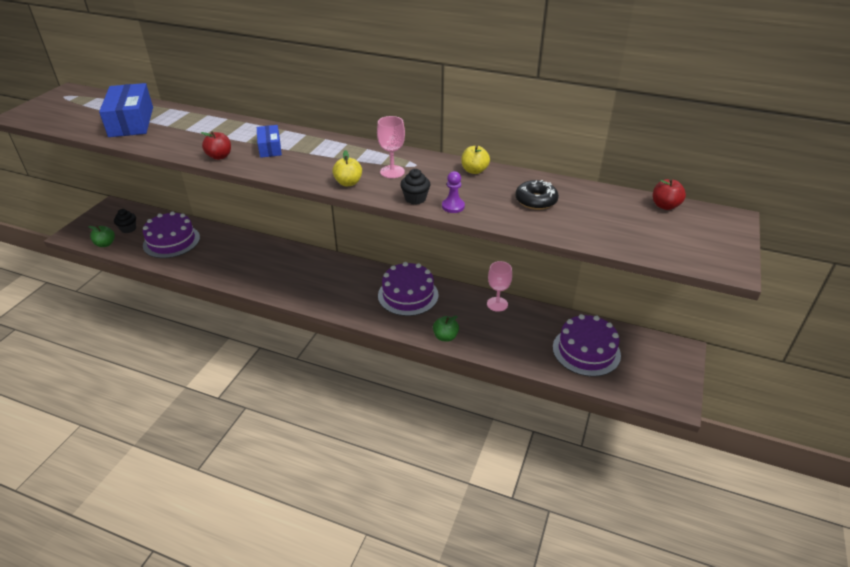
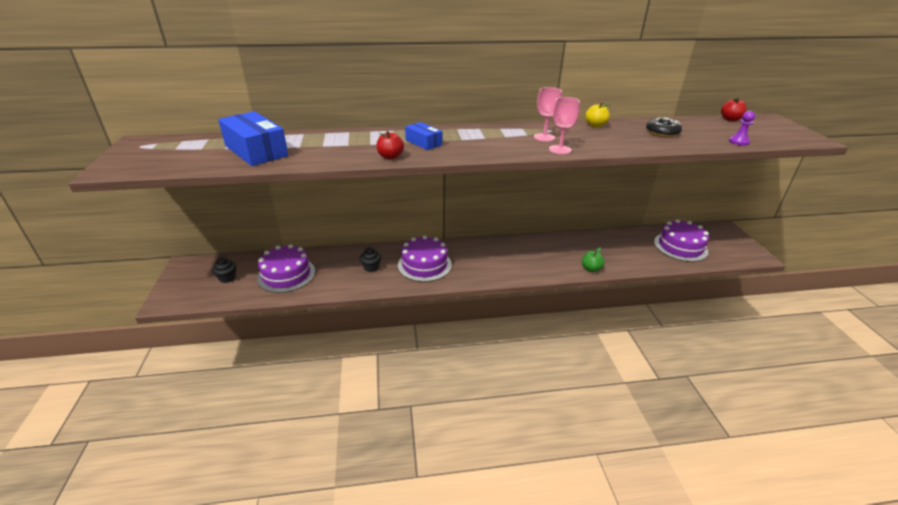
camera: 30 degrees left, 5 degrees down
green apple [88,226,115,247] -> none
yellow apple [332,150,362,186] -> none
purple cake [378,262,438,316] -> purple cake moved to [398,235,452,282]
black cupcake [400,169,430,205] -> black cupcake moved to [360,247,381,272]
purple pawn [442,171,465,213] -> purple pawn moved to [729,111,755,146]
pink goblet [487,261,512,312] -> pink goblet moved to [549,97,580,154]

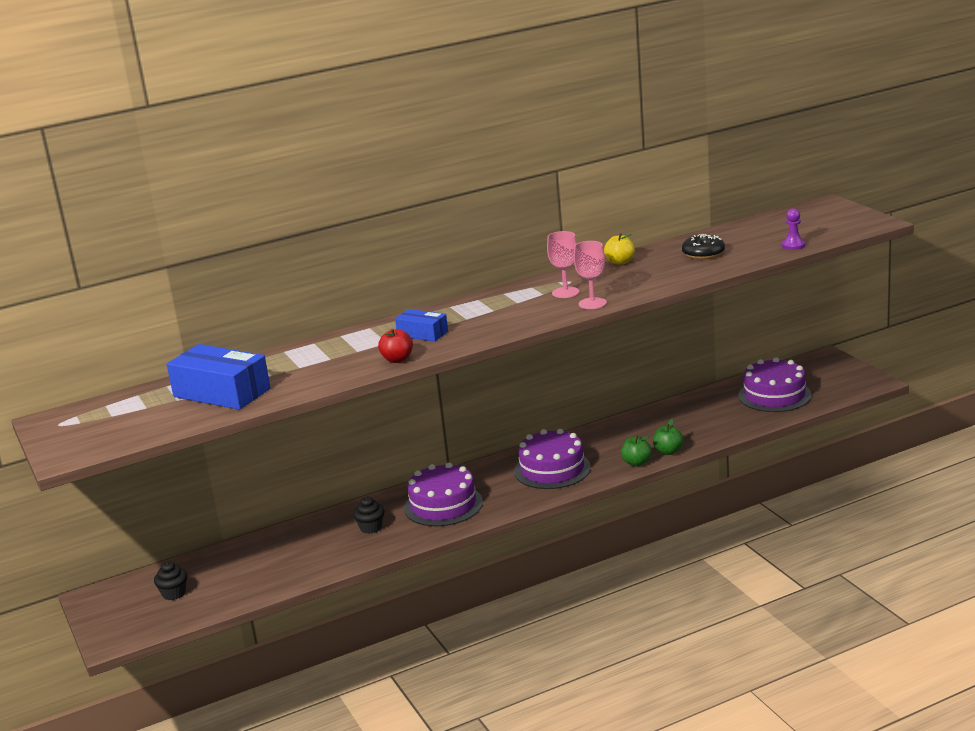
camera: 15 degrees left, 10 degrees down
purple cake [257,244,315,293] -> purple cake moved to [514,429,591,489]
red apple [721,97,747,121] -> none
none -> green apple [621,436,652,466]

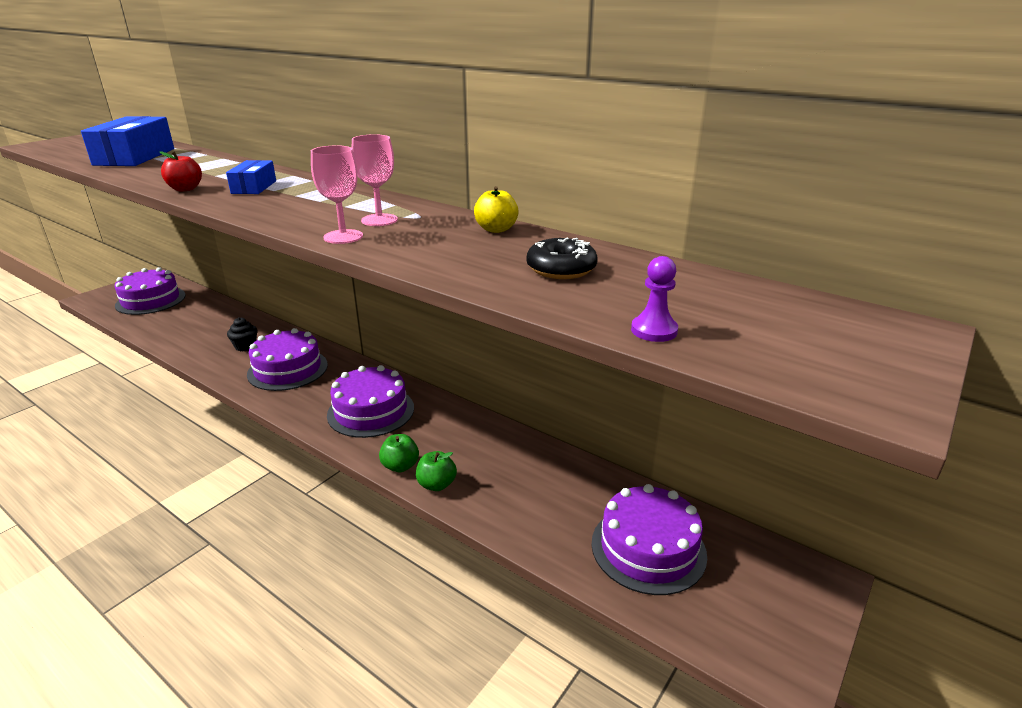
camera: 60 degrees right, 5 degrees up
black cupcake [154,561,187,600] -> purple cake [114,267,185,315]

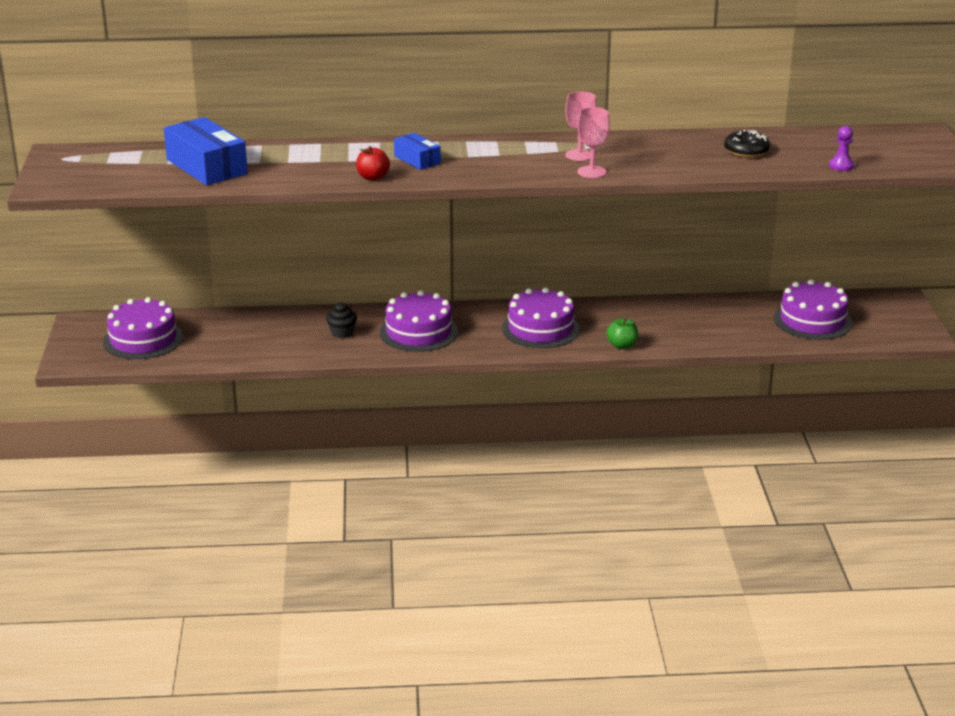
camera: 40 degrees left, 0 degrees up
green apple [416,451,457,491] -> none
yellow apple [474,186,518,233] -> none

